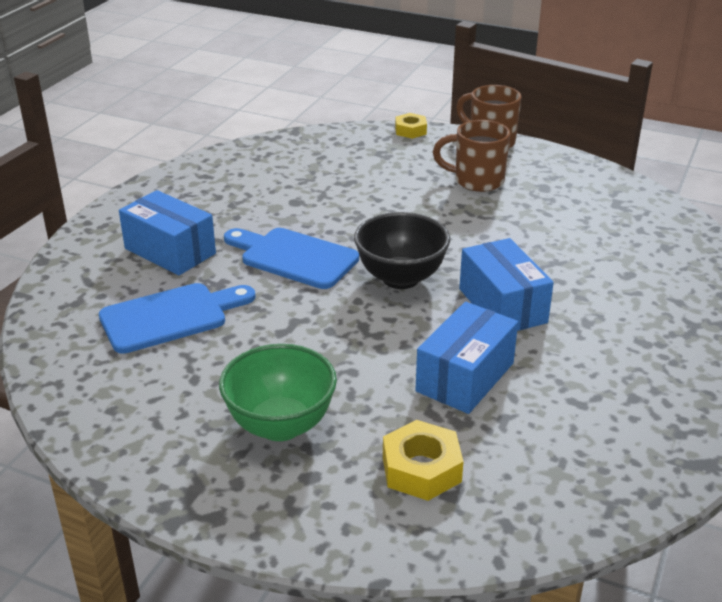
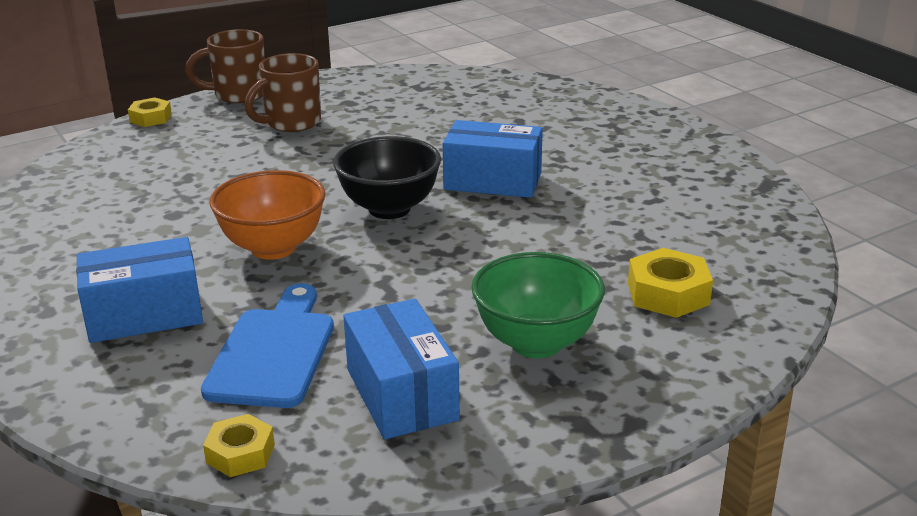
camera: 55 degrees left, 5 degrees down
blue cutting board [224,228,359,289] -> orange bowl [210,170,326,260]
blue box [415,302,518,414] -> blue box moved to [343,299,460,439]
none -> yellow nut [203,414,275,477]

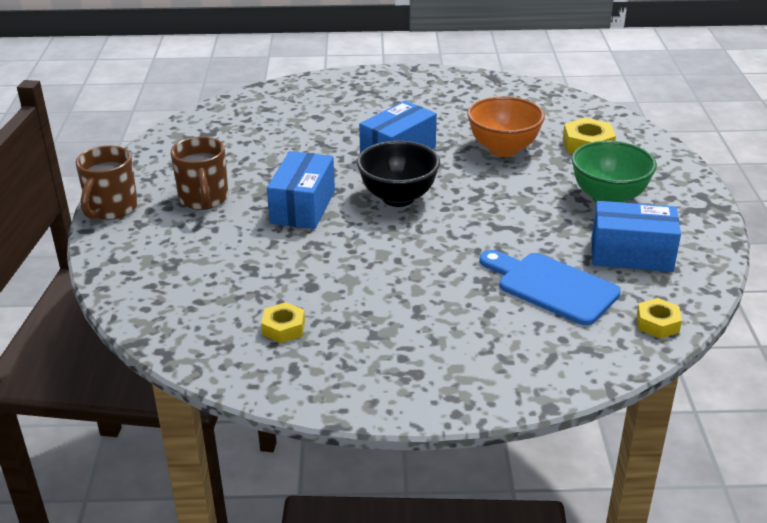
camera: 60 degrees left, 5 degrees up
blue box [76,237,203,343] -> blue box moved to [267,151,335,229]
yellow nut [128,97,172,127] -> yellow nut moved to [261,302,305,343]
orange bowl [210,170,326,260] -> orange bowl moved to [467,96,545,157]

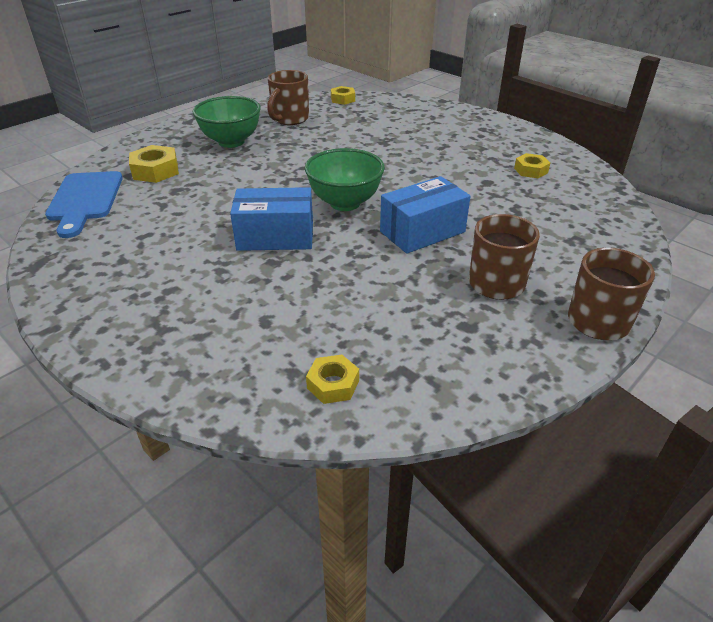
camera: 135 degrees left, 5 degrees up
black bowl [357,141,440,207] -> green bowl [305,148,385,211]
orange bowl [467,96,545,157] -> none
blue cutting board [480,250,621,325] -> blue cutting board moved to [45,171,123,238]
blue box [592,201,681,272] -> brown mug [267,70,309,125]
none -> yellow nut [306,354,359,404]

